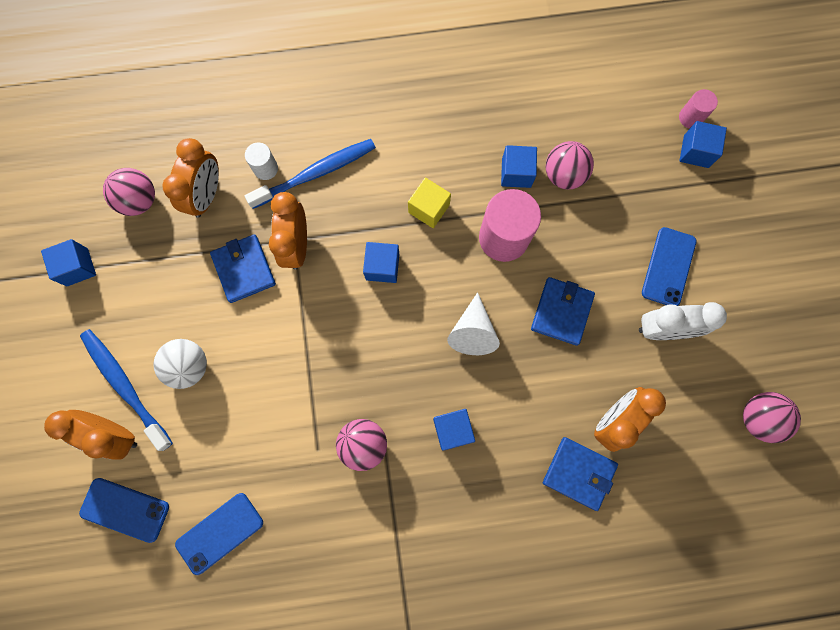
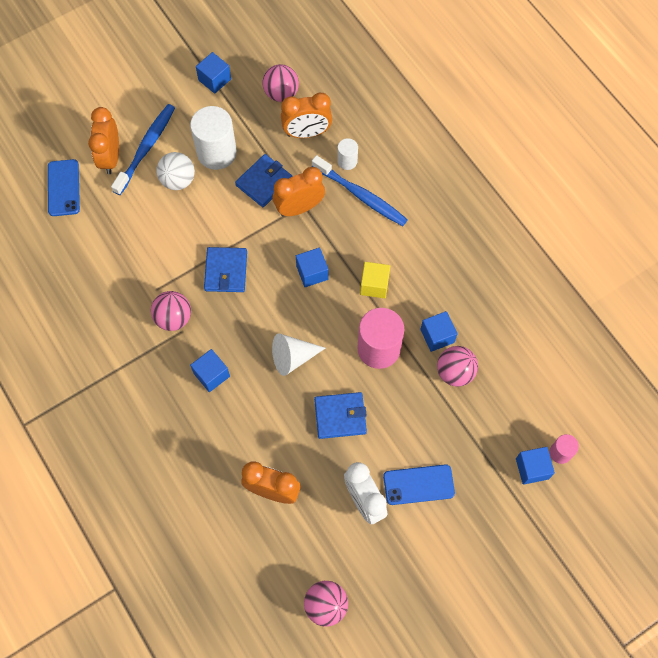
camera: 65 degrees right, 10 degrees down
blue phone [175,493,263,575] -> none
blue wallet [543,437,618,511] -> blue wallet moved to [204,247,247,292]
none -> white cylinder [190,106,237,170]

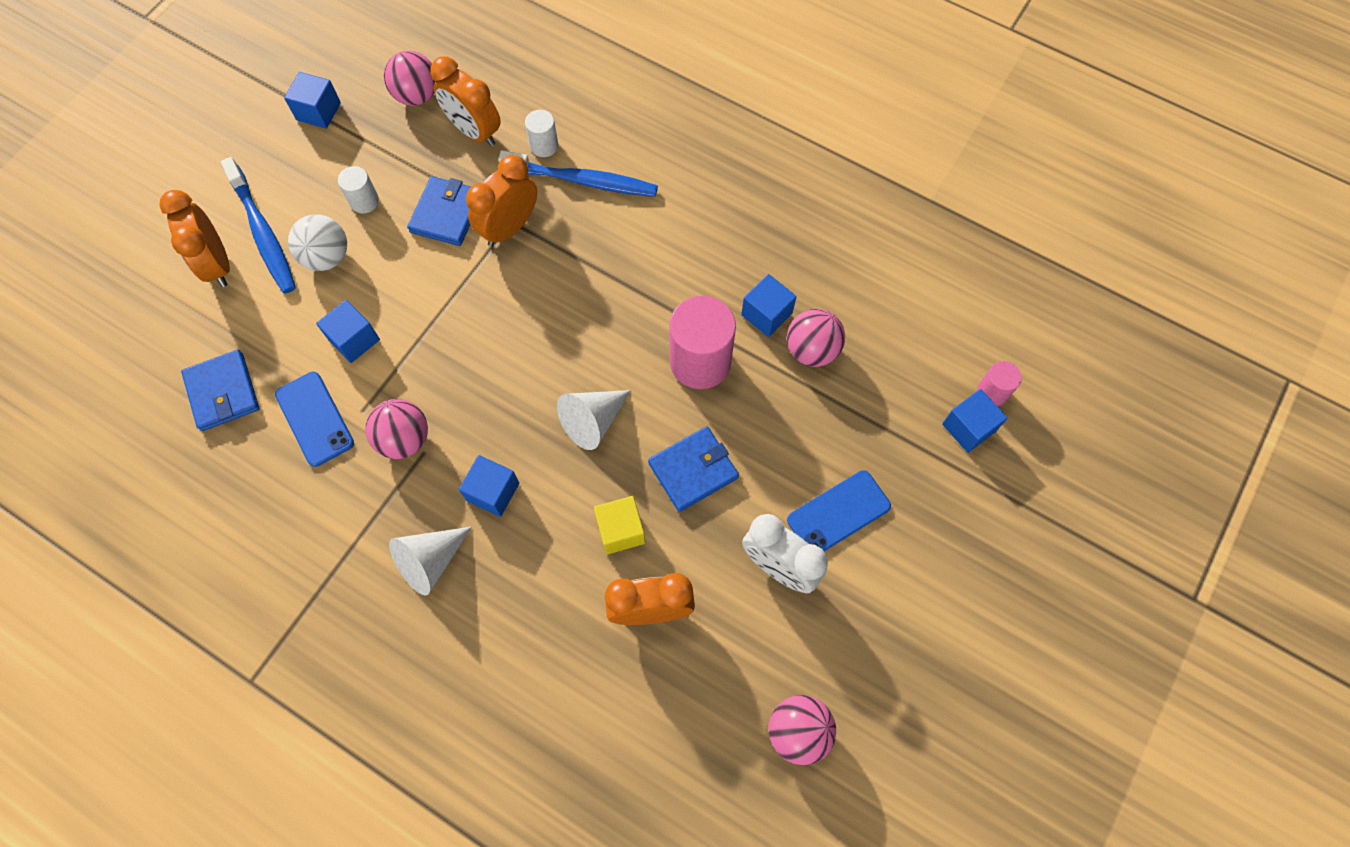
camera: 25 degrees left, 0 degrees up
blue phone [48,159,80,216] -> blue phone moved to [275,372,354,467]
blue toothbrush [111,104,175,195] -> blue toothbrush turned 150 degrees clockwise [221,157,296,294]
white cylinder [190,106,237,170] -> white cylinder [338,166,379,213], size x0.50
blue wallet [204,247,247,292] -> blue wallet moved to [181,350,259,431]
orange clock [281,93,332,138] -> orange clock turned 75 degrees clockwise [431,56,501,146]
blue cube [296,248,329,287] -> blue cube moved to [316,300,380,363]
yellow cube [360,262,390,298] -> yellow cube moved to [594,496,645,554]
none -> white cone [389,527,472,595]

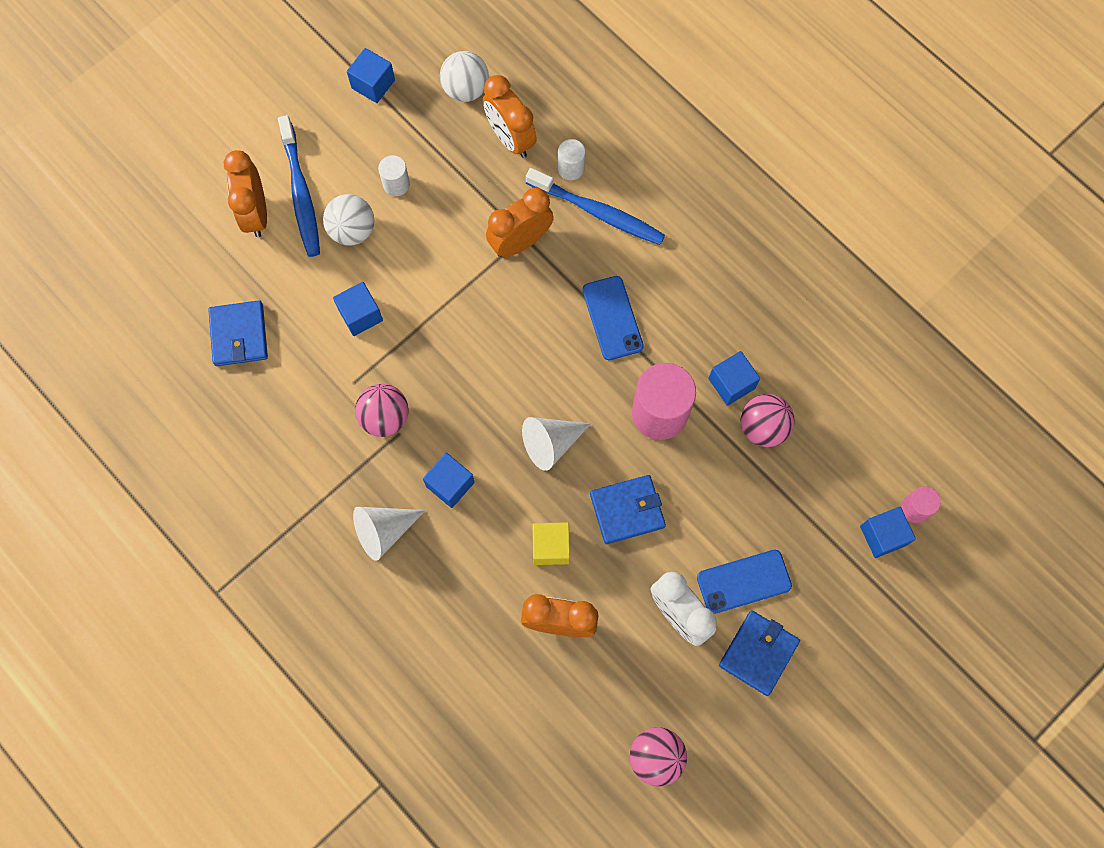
camera: 15 degrees right, 5 degrees up
blue phone [275,372,354,467] -> blue phone moved to [582,276,644,360]
pink ball [384,51,436,106] -> white ball [440,51,489,102]
blue wallet [407,176,471,246] -> blue wallet moved to [719,610,800,696]

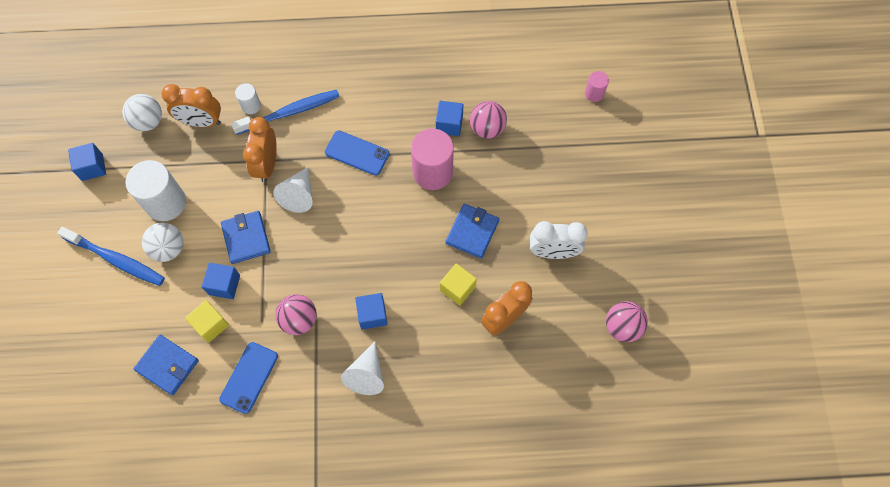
camera: 50 degrees left, 5 degrees down
orange clock [224,150,267,237] -> none
white cylinder [378,155,410,196] -> white cylinder [126,160,186,221], size x1.98
white cone [522,417,591,471] -> white cone moved to [273,167,313,213]
blue phone [697,550,792,614] -> blue phone moved to [219,342,278,414]
blue wallet [719,610,800,696] -> blue wallet moved to [221,211,271,264]
blue cube [860,507,916,558] -> none
none -> yellow cube [185,300,229,343]

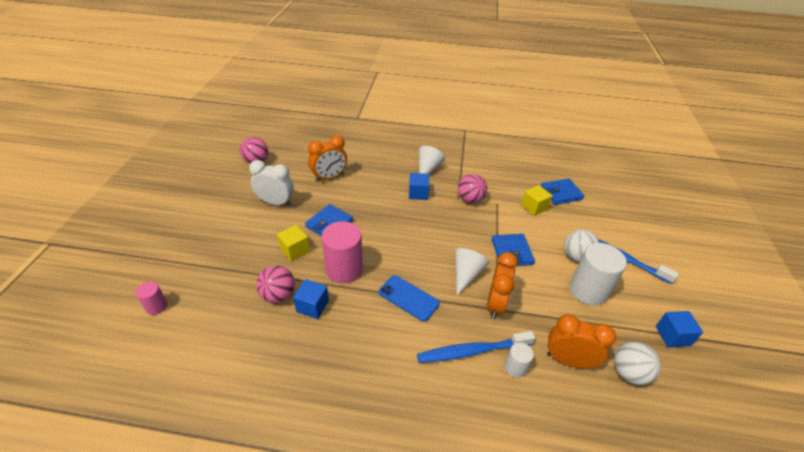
camera: 170 degrees left, 25 degrees down
blue wallet [133,335,199,395] -> blue wallet turned 60 degrees counterclockwise [541,178,584,205]
blue cube [202,263,240,299] -> none
blue phone [219,342,278,414] -> none
yellow cube [440,263,477,306] -> yellow cube moved to [277,225,310,261]

